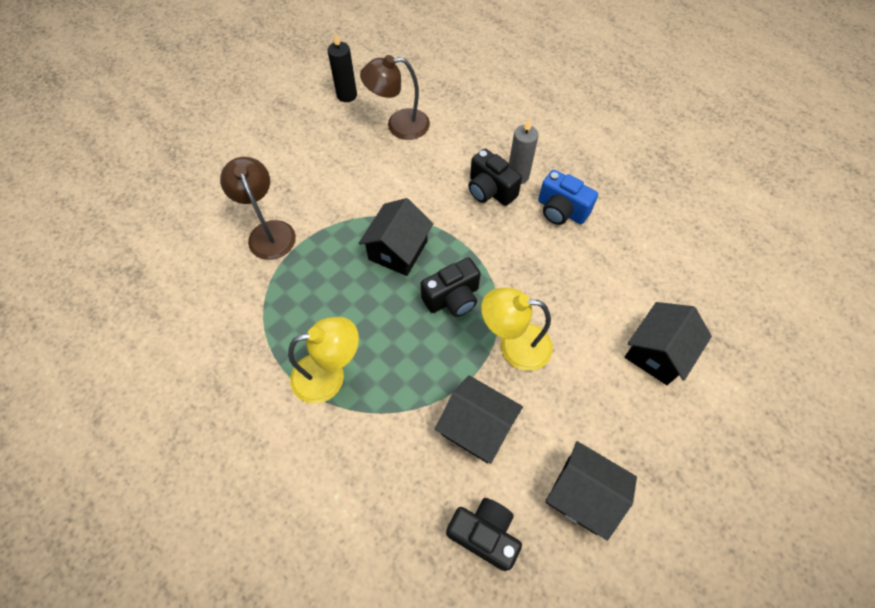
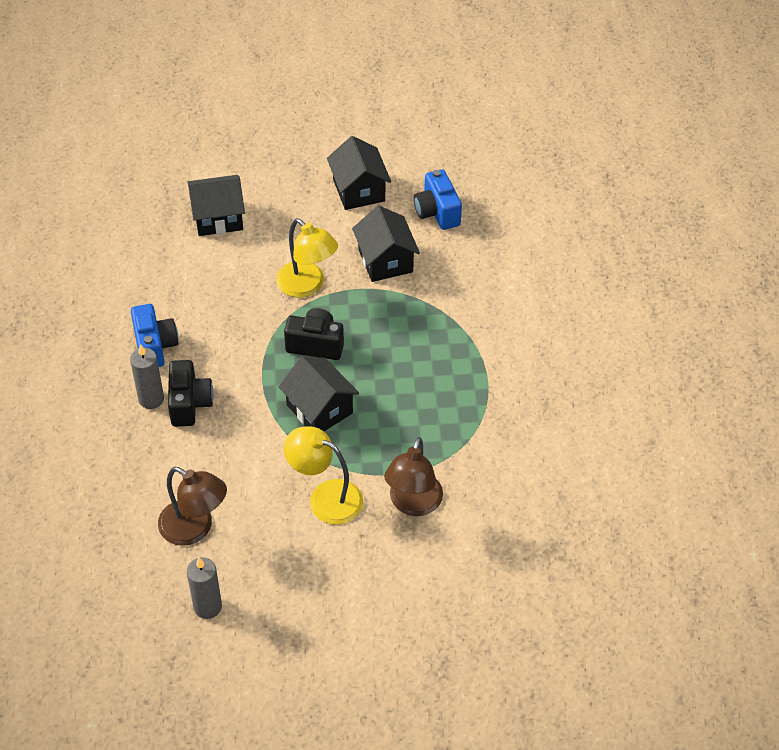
camera: 140 degrees left, 10 degrees down
yellow lamp [288,317,359,404] -> yellow lamp moved to [284,426,363,525]
black candle [328,32,357,102] -> grey candle [187,557,222,619]
black house [359,198,433,276] -> black house turned 75 degrees clockwise [279,356,359,431]
black camera [446,498,522,571] -> blue camera [414,169,462,230]

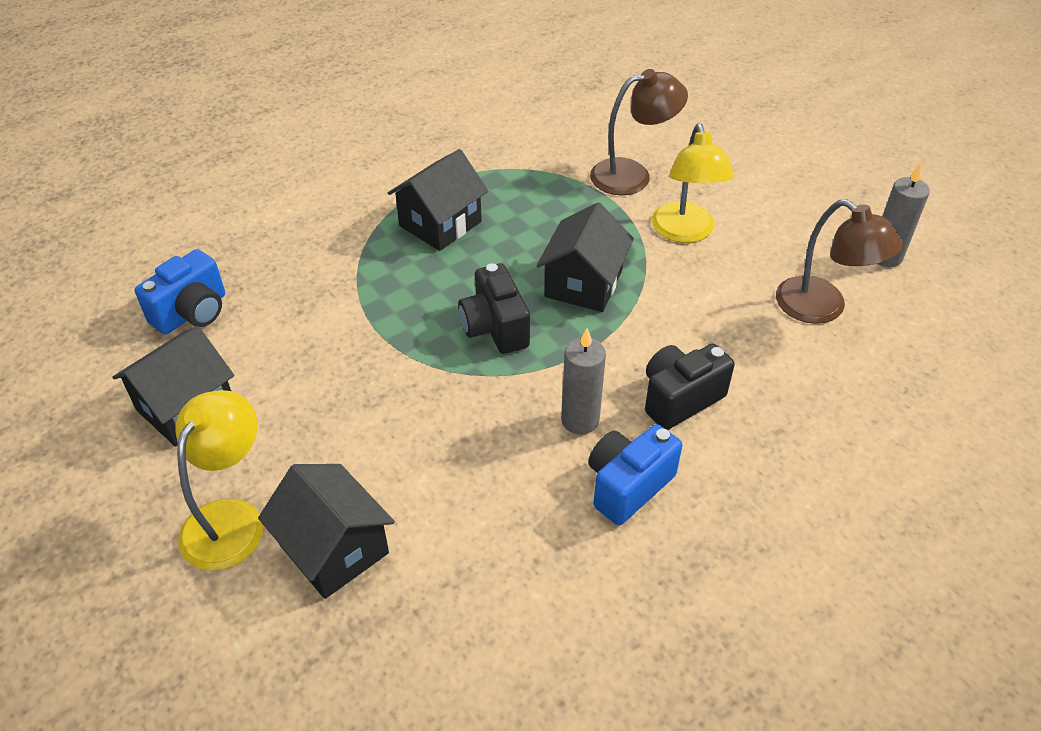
camera: 120 degrees left, 5 degrees down
grey candle [130,344,164,409] -> grey candle moved to [561,328,606,435]
brown lamp [158,467,227,546] -> brown lamp turned 135 degrees clockwise [776,199,903,324]
yellow lamp [276,218,338,298] -> yellow lamp moved to [175,390,263,571]
black house [352,206,420,282] -> black house moved to [388,149,488,251]

